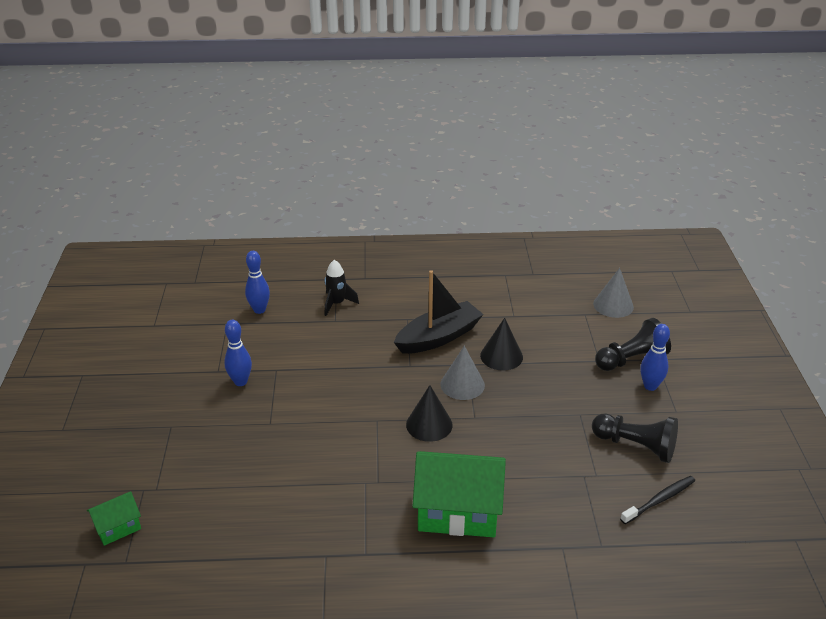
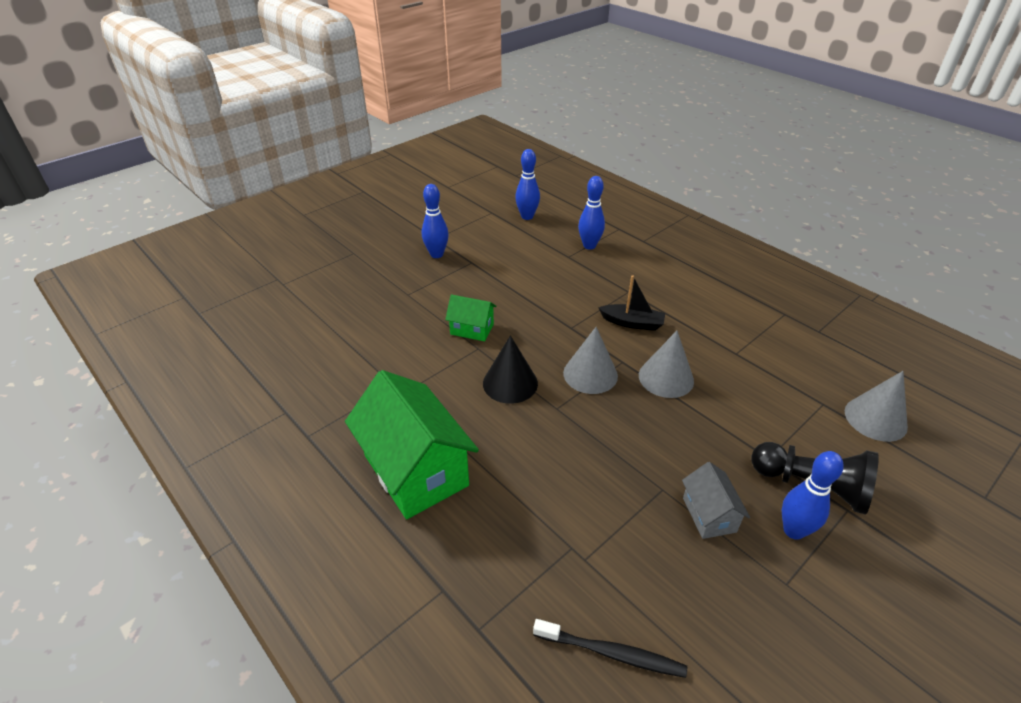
camera: 50 degrees right, 5 degrees up
green house [87,491,141,546] -> green house moved to [445,295,497,341]
black rocket [325,260,359,316] -> blue bowling pin [578,176,605,250]
black boat [394,270,484,354] -> black boat [598,275,665,331], size x0.55
black cone [480,318,523,371] -> grey cone [639,331,694,398]
black pawn [592,413,678,463] -> none
none -> grey house [682,462,750,539]

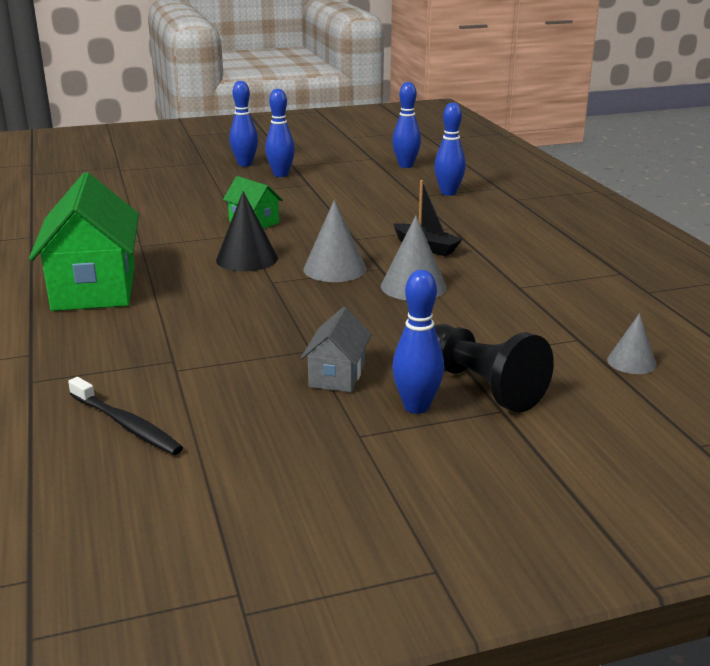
camera: 25 degrees right, 15 degrees down
grey cone [844,371,908,442] -> grey cone [607,313,656,374], size x0.61
none -> blue bowling pin [230,81,258,167]

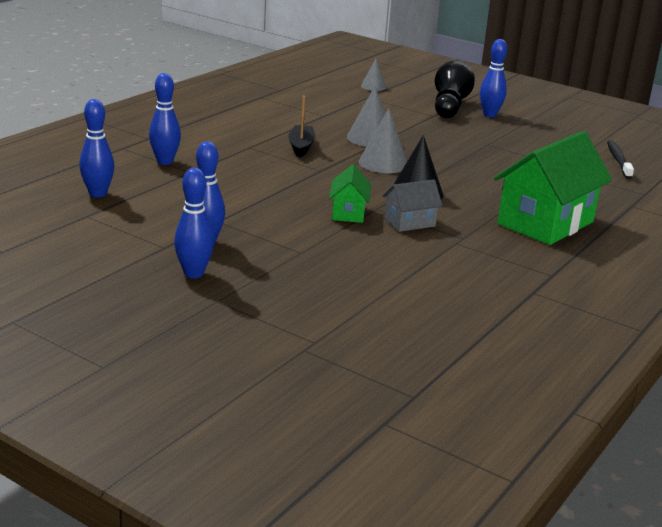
camera: 130 degrees left, 0 degrees up
grey house [301,307,372,392] -> grey house moved to [383,180,443,232]

